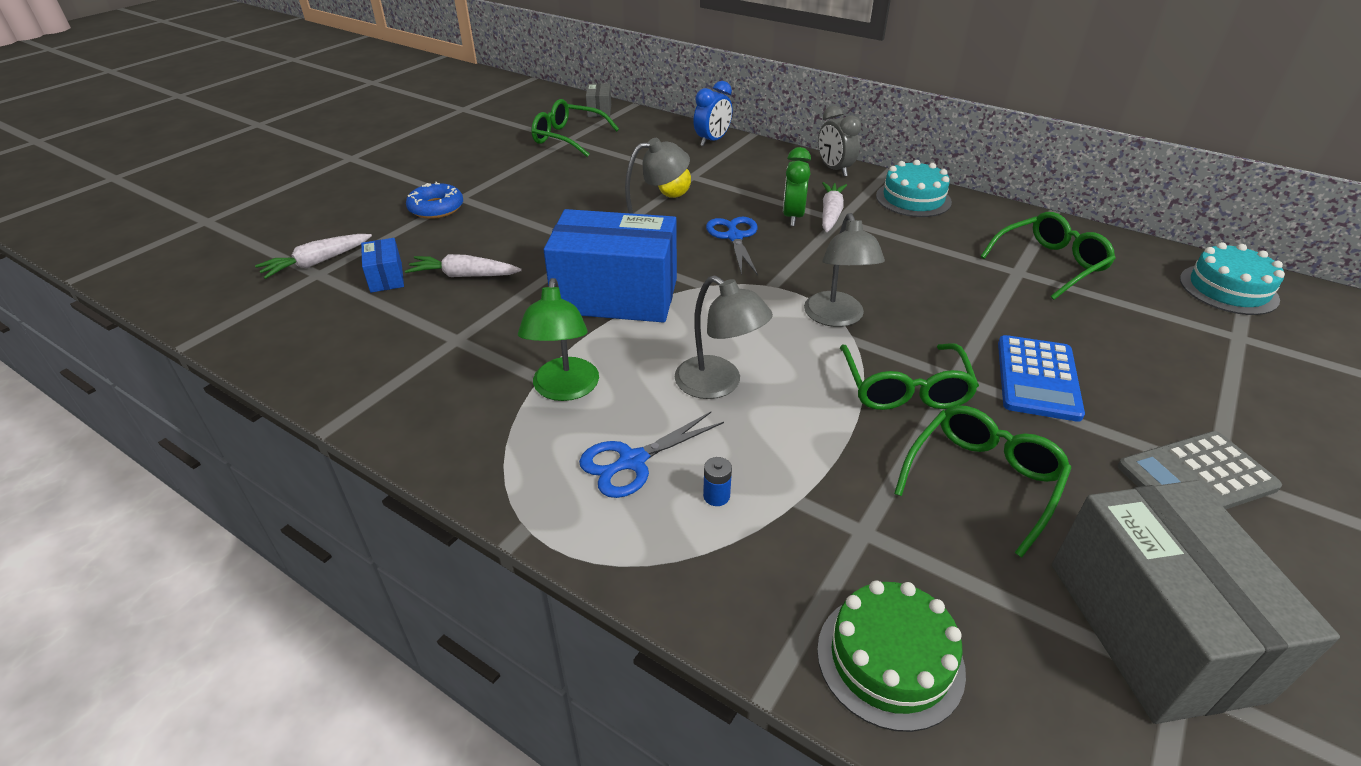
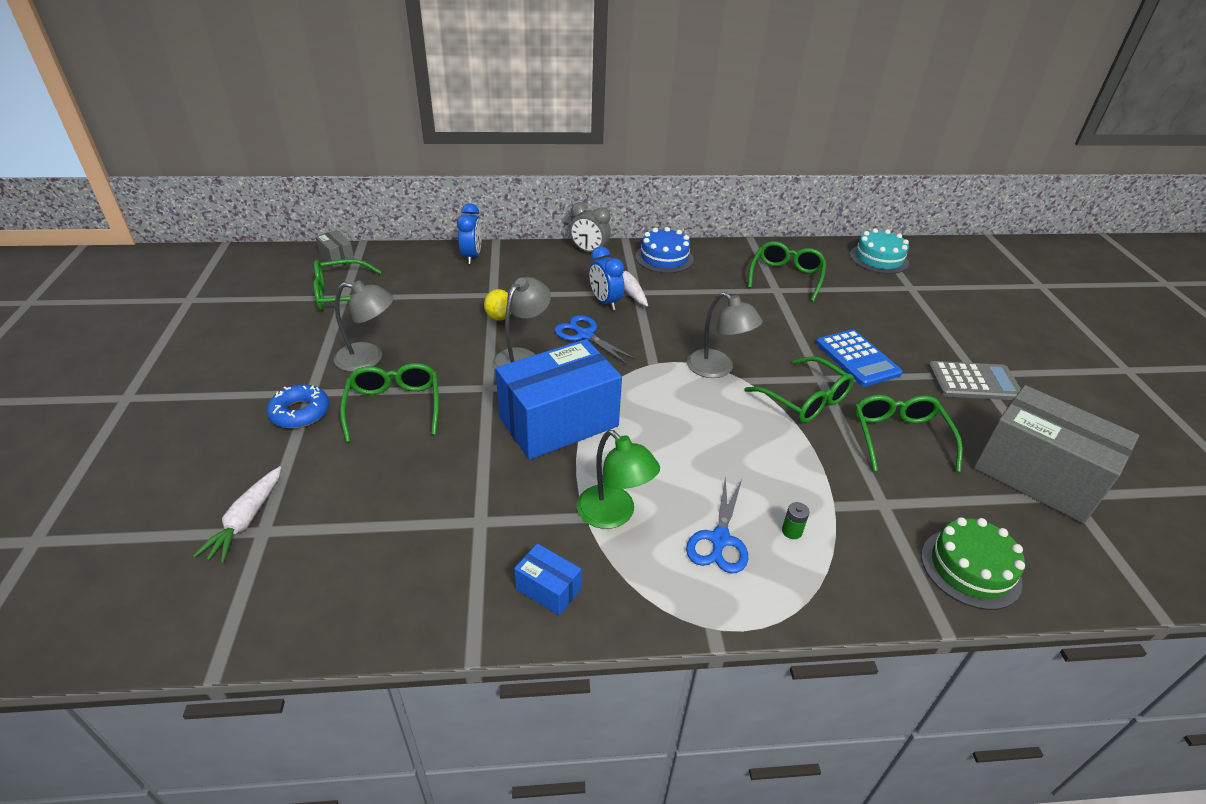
camera: 40 degrees left, 0 degrees up
blue box [361,238,404,293] -> blue box moved to [514,543,581,616]
white carrot [405,254,522,277] -> none
grey lamp [675,276,773,399] -> grey lamp moved to [334,280,394,372]
blue battery [703,457,732,506] -> green battery [782,502,810,539]
green clock [783,147,811,226] -> blue clock [589,246,624,310]
turquoise cake [876,160,952,217] -> blue cake [636,227,694,273]
grey calculator [1118,431,1282,509] -> grey calculator turned 120 degrees counterclockwise [928,361,1021,400]
none -> green glasses [340,363,439,442]

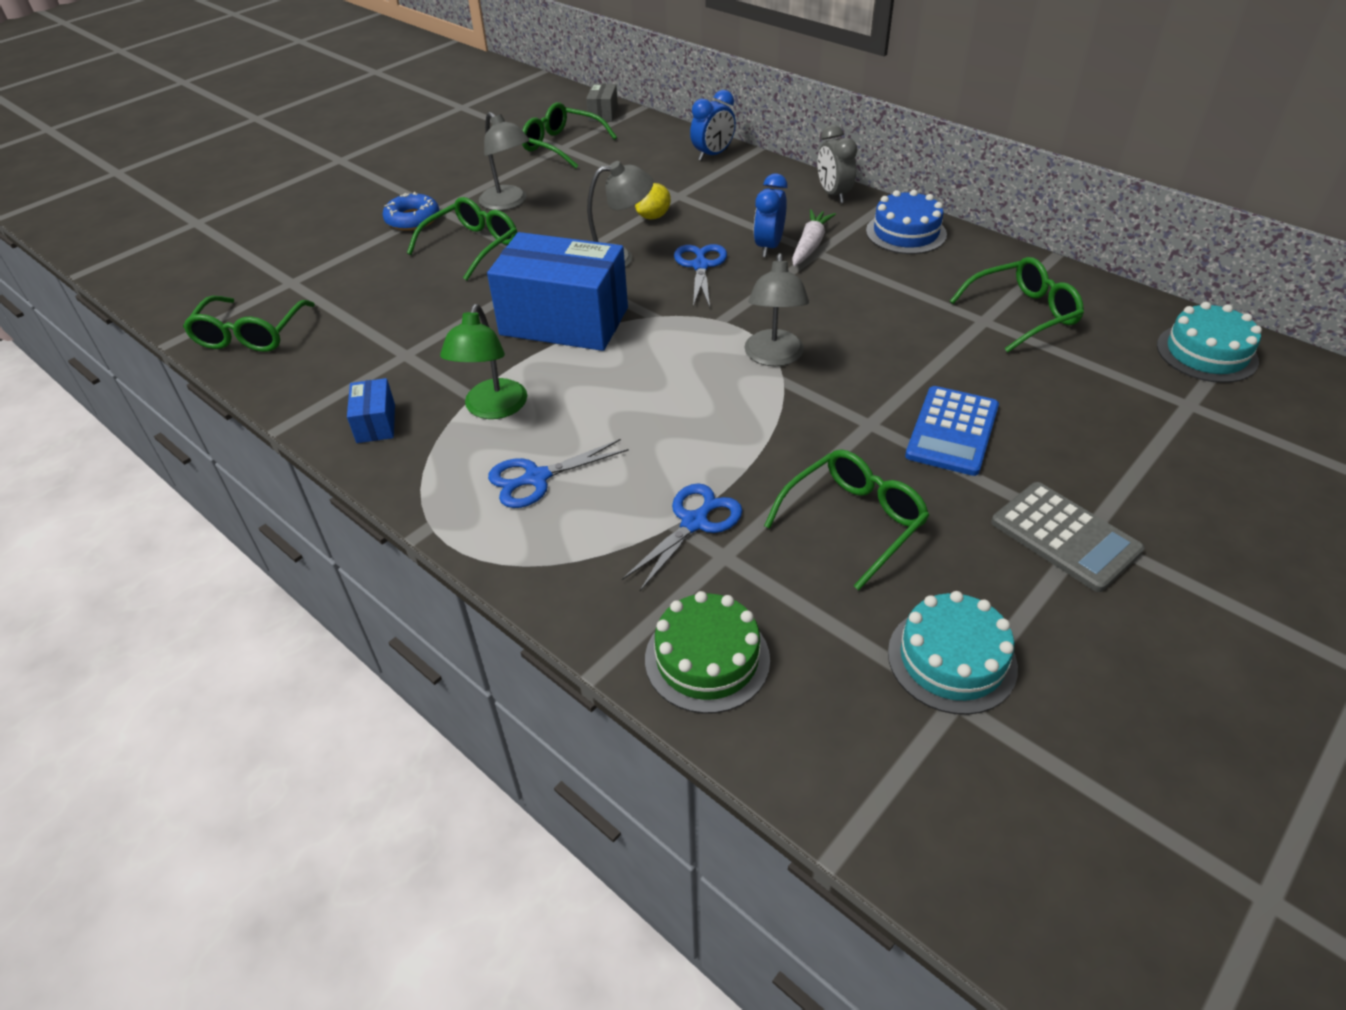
camera: 50 degrees right, 5 degrees up
white carrot [193,466,281,563] -> none
green glasses [744,356,854,423] -> green glasses moved to [183,296,315,352]
green battery [782,502,810,539] -> none
grey box [974,385,1139,524] -> turquoise cake [888,591,1018,715]
none -> blue scissors [622,484,742,591]

